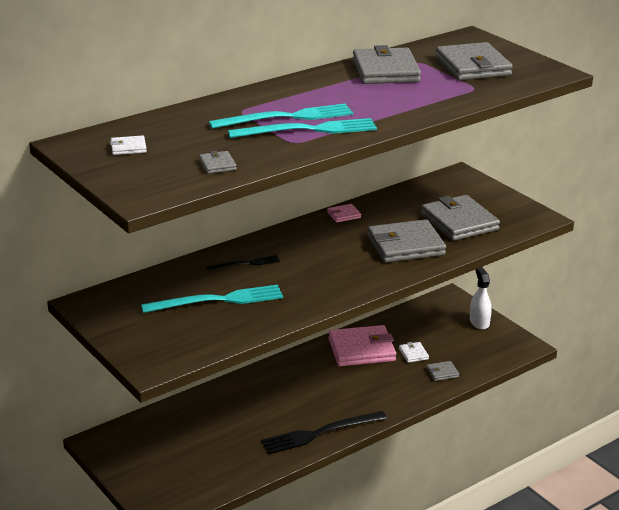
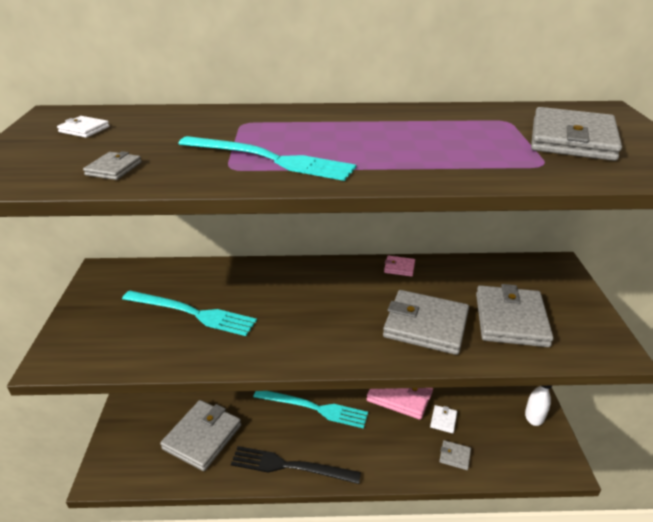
camera: 35 degrees right, 5 degrees up
black fork [206,255,280,271] -> none
turquoise fork [209,104,353,129] -> turquoise fork moved to [253,391,368,429]
grey wallet [353,45,421,84] -> grey wallet moved to [160,400,242,471]

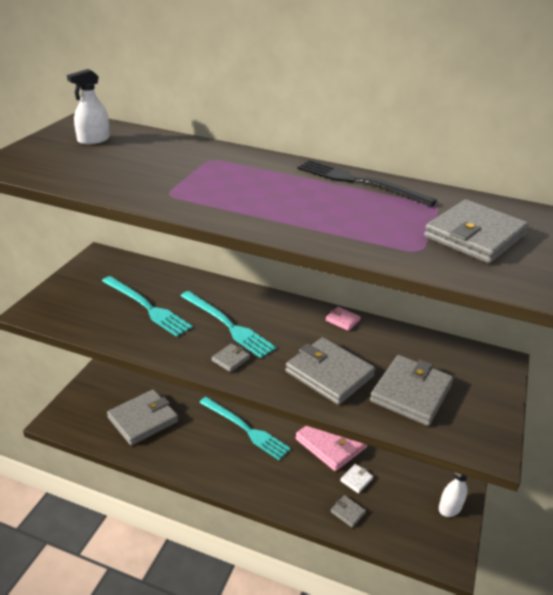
camera: 20 degrees right, 0 degrees up
white wallet [57,116,110,138] -> white spray bottle [67,69,110,145]
grey wallet [83,151,142,180] -> grey wallet moved to [212,343,250,372]
turquoise fork [178,136,356,181] -> turquoise fork moved to [181,291,276,358]
black fork [231,446,361,484] -> black fork moved to [298,160,437,207]

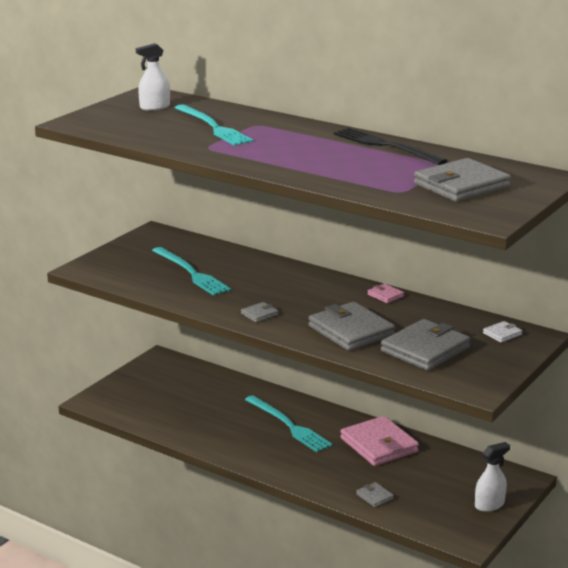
camera: 15 degrees right, 10 degrees down
grey wallet [107,389,178,446] -> none
turquoise fork [181,291,276,358] -> turquoise fork moved to [175,104,253,146]
white wallet [340,464,373,493] -> white wallet moved to [483,321,522,343]

